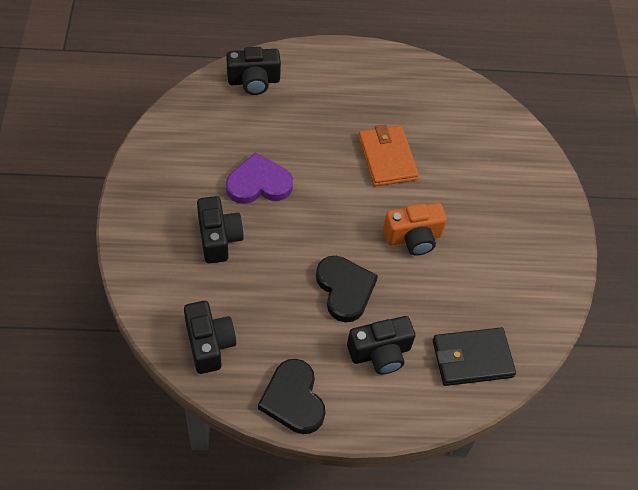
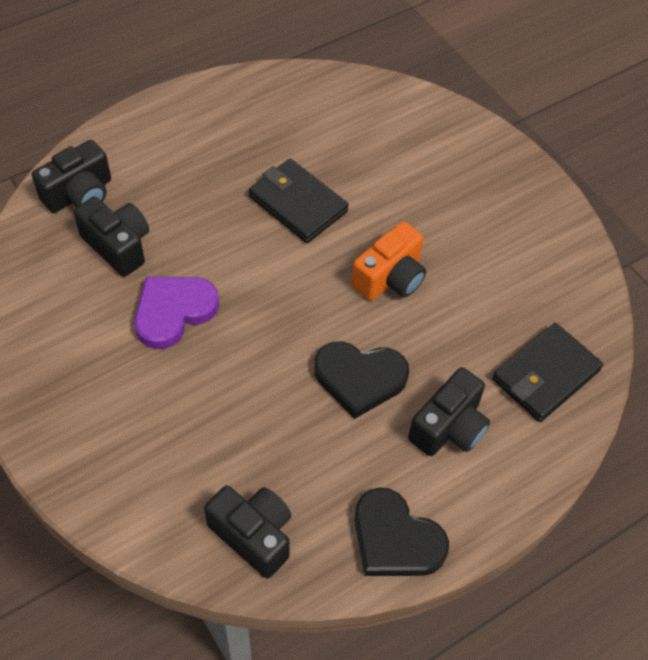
camera: 30 degrees left, 0 degrees up
black camera [197,196,244,264] -> black camera moved to [73,197,149,277]
black heart [316,256,378,322] -> black heart turned 150 degrees clockwise [314,341,409,419]
orange wallet [359,125,419,186] -> black wallet [249,158,349,243]

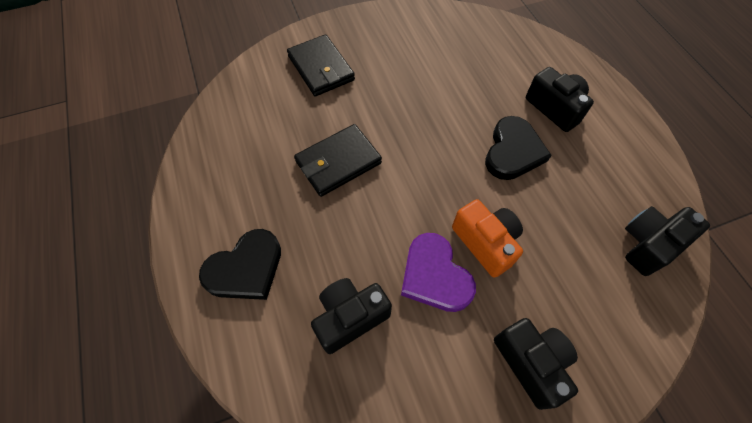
camera: 75 degrees left, 5 degrees up
black camera [32,140,111,213] -> black camera moved to [494,318,578,410]
orange camera [351,221,426,301] -> orange camera moved to [452,199,523,278]
black heart [354,487,449,576] -> black heart moved to [199,229,281,300]
black wallet [492,323,603,422] -> black wallet moved to [287,34,355,96]

